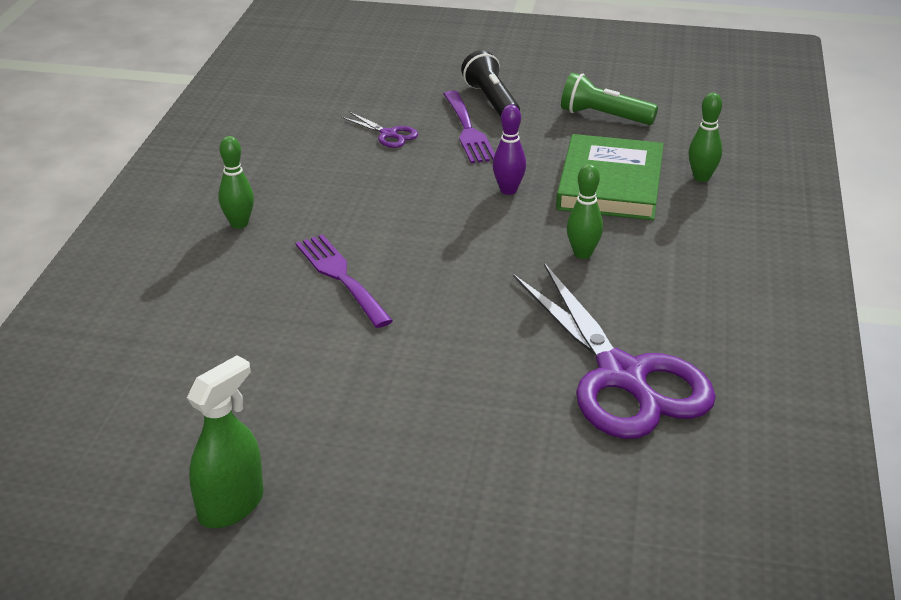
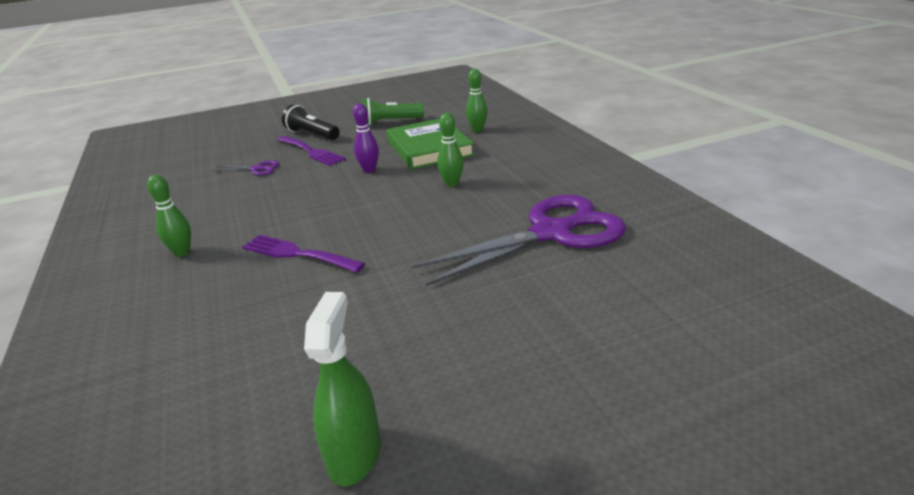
camera: 30 degrees left, 5 degrees down
purple scissors [513,263,716,439] -> purple scissors turned 60 degrees counterclockwise [412,195,626,286]

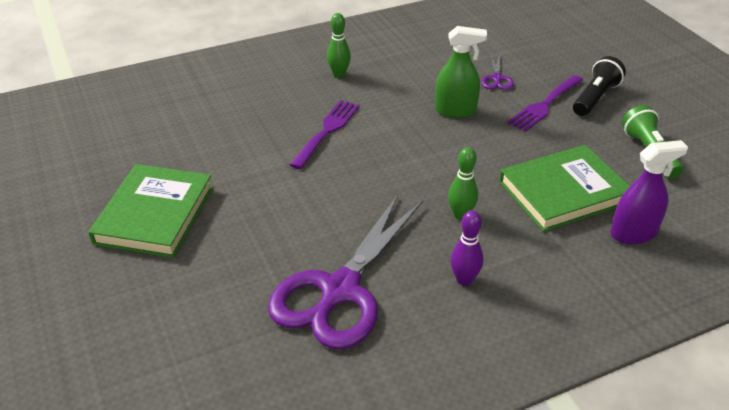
camera: 85 degrees right, 10 degrees up
green spray bottle [304,292,381,486] -> green spray bottle moved to [435,26,487,118]
purple bowling pin [353,103,379,173] -> purple bowling pin moved to [451,210,483,286]
purple scissors [412,195,626,286] -> purple scissors turned 60 degrees clockwise [268,194,423,349]
green bowling pin [466,69,488,132] -> purple spray bottle [610,140,688,244]
none -> green book [88,164,213,258]

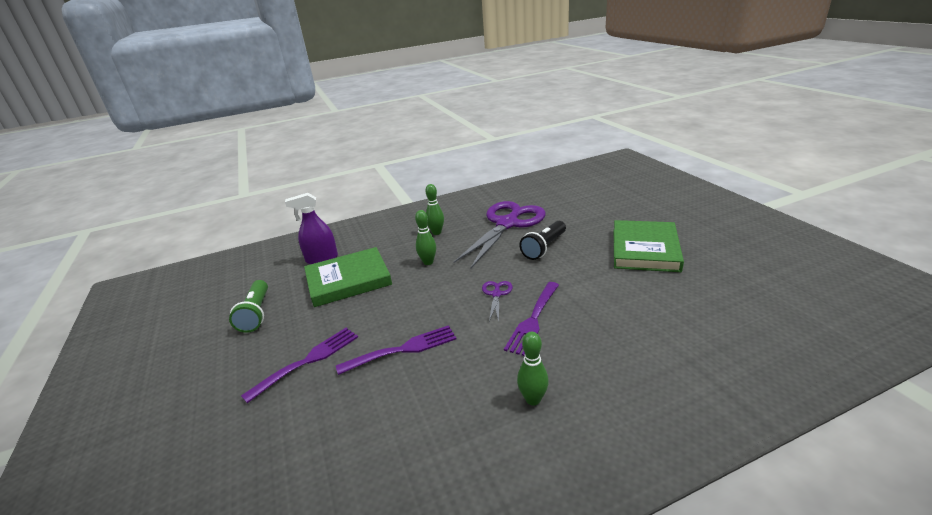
camera: 175 degrees left, 10 degrees down
green spray bottle [435,26,487,118] -> purple fork [336,325,456,375]
purple bowling pin [451,210,483,286] -> green bowling pin [425,184,444,235]
purple scissors [481,54,514,90] -> purple scissors moved to [482,281,513,322]
black flashlight [573,56,626,116] -> black flashlight moved to [519,221,566,260]

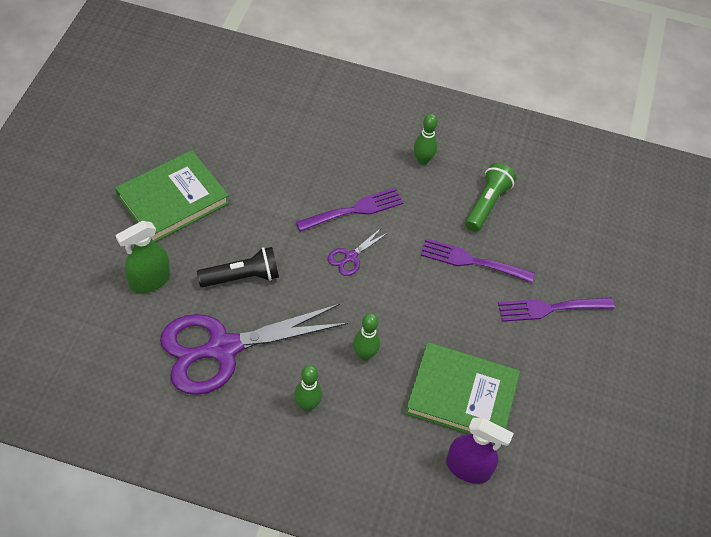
camera: 150 degrees left, 25 degrees up
green flashlight [229,280,268,333] -> green flashlight moved to [465,163,516,232]
none -> green spray bottle [116,221,170,293]

